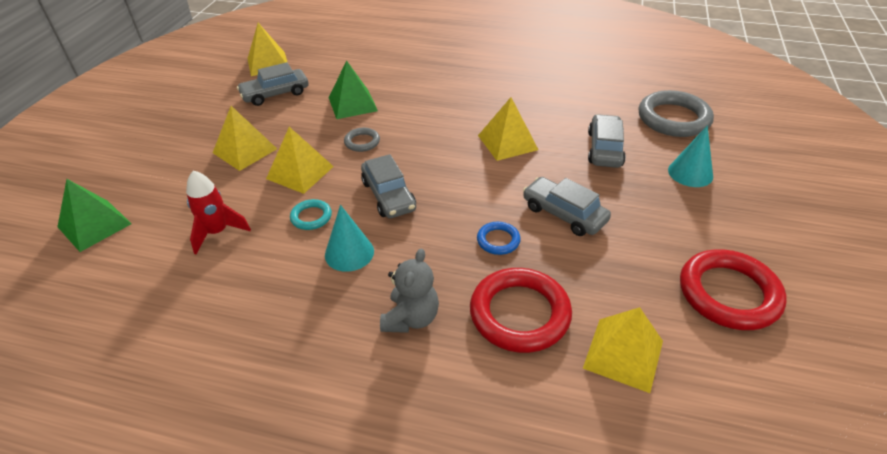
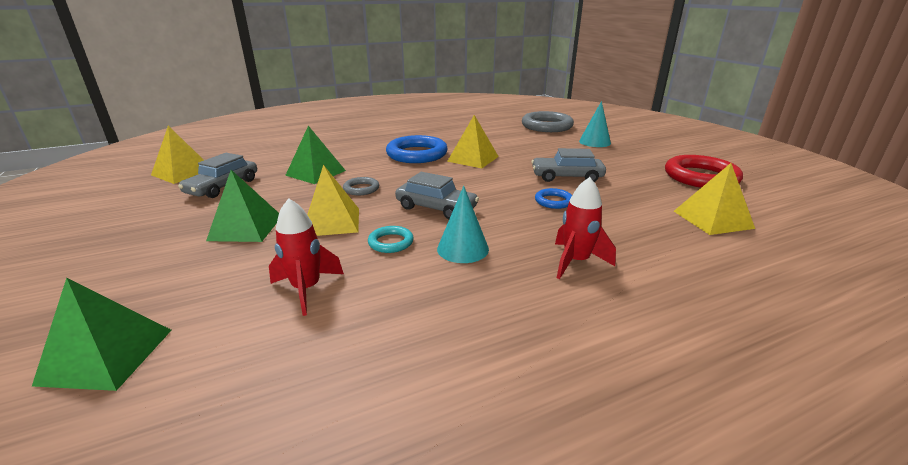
camera: 40 degrees left, 15 degrees down
yellow pyramid [213,106,277,171] -> green pyramid [206,170,279,242]
grey teddy bear [380,248,439,333] -> red rocket [555,177,616,279]
red ring [470,268,572,353] -> none
grey car [588,114,626,168] -> none
none -> blue ring [386,135,448,163]

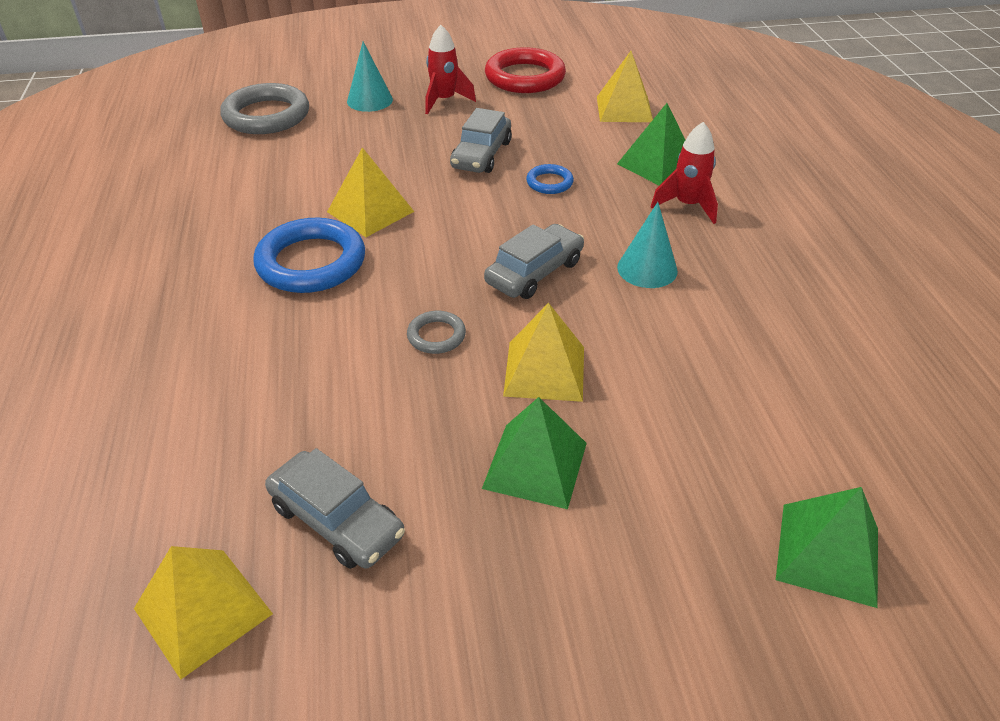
camera: 75 degrees left, 15 degrees up
red rocket [269,198,344,316] -> red rocket moved to [425,25,476,114]
green pyramid [285,126,346,184] -> green pyramid moved to [617,103,685,186]
turquoise ring [368,226,414,253] -> none

